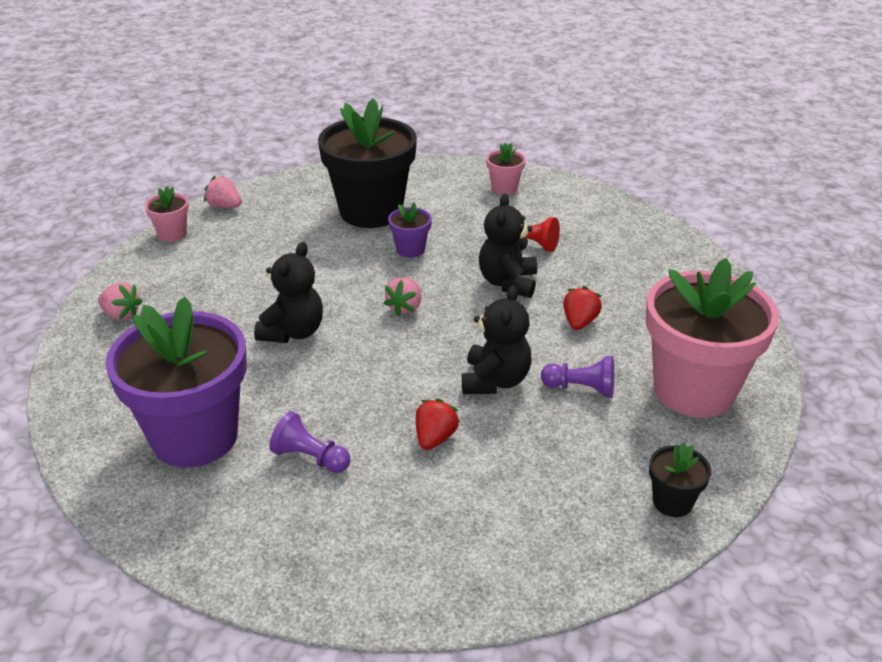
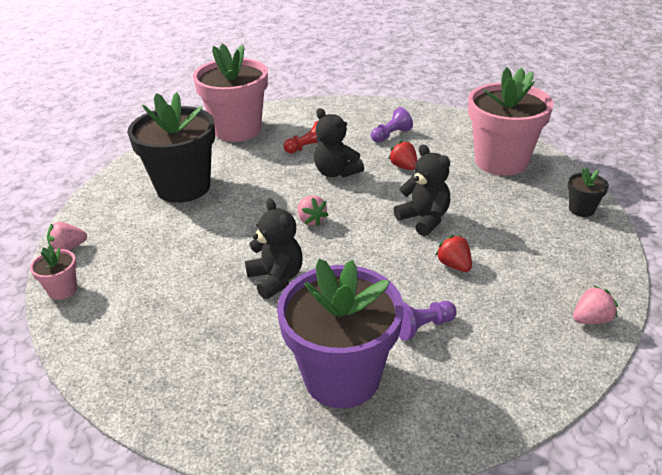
camera: 50 degrees left, 0 degrees up
pink strawberry [98,282,142,320] -> pink strawberry moved to [573,285,618,324]
purple flower pot [388,202,432,258] -> none
pink flower pot [486,142,526,195] -> pink flower pot [193,44,268,142], size x2.33
purple pawn [541,356,614,398] -> purple pawn moved to [371,107,413,143]

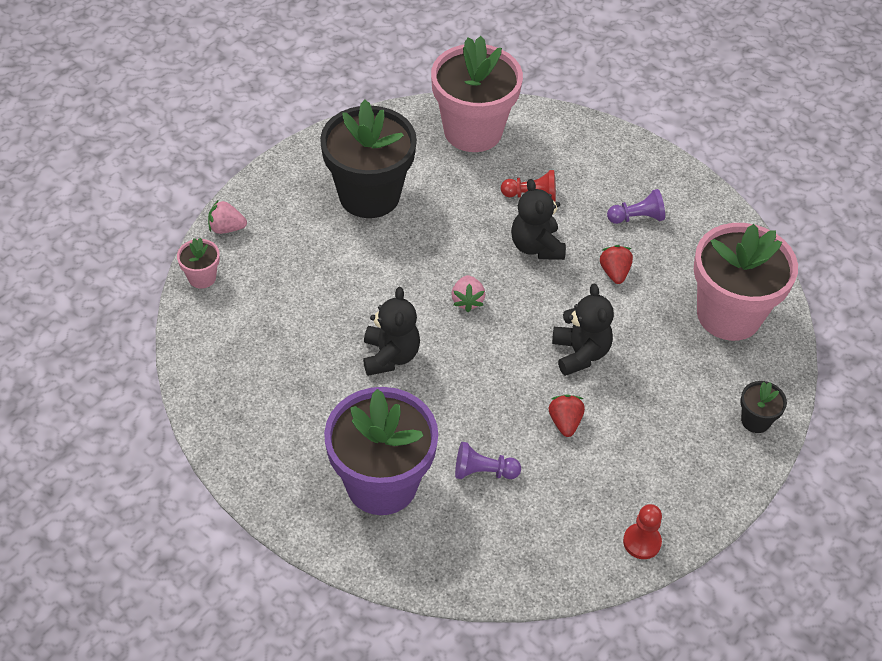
camera: 25 degrees right, 15 degrees up
pink strawberry [573,285,618,324] -> red pawn [623,504,662,559]

